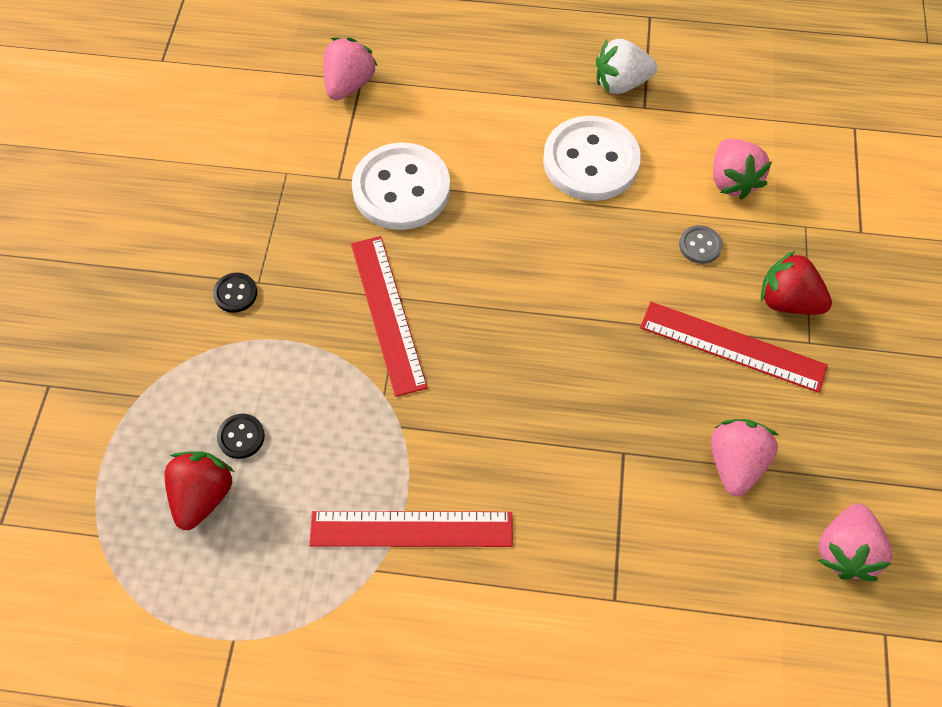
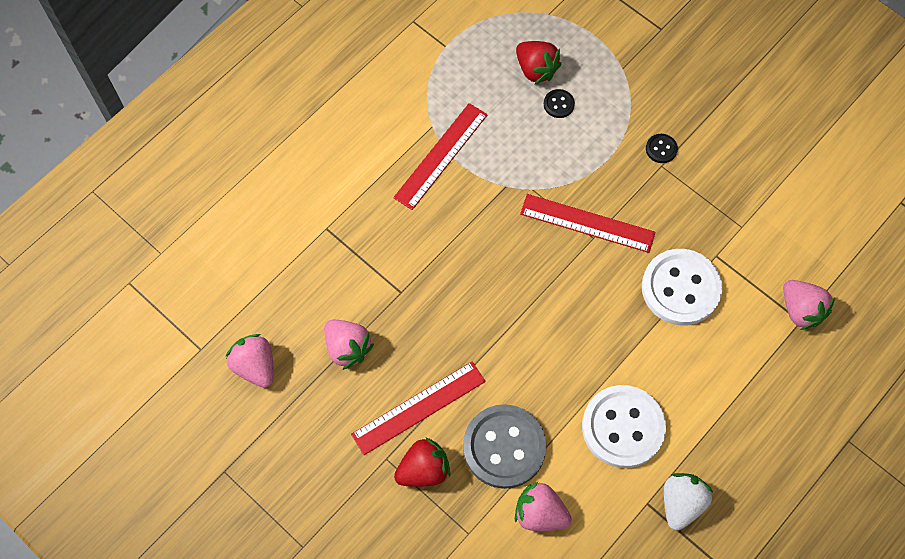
camera: 125 degrees right, 5 degrees up
grey button [679,225,723,264] -> grey button [463,404,547,489], size x2.39

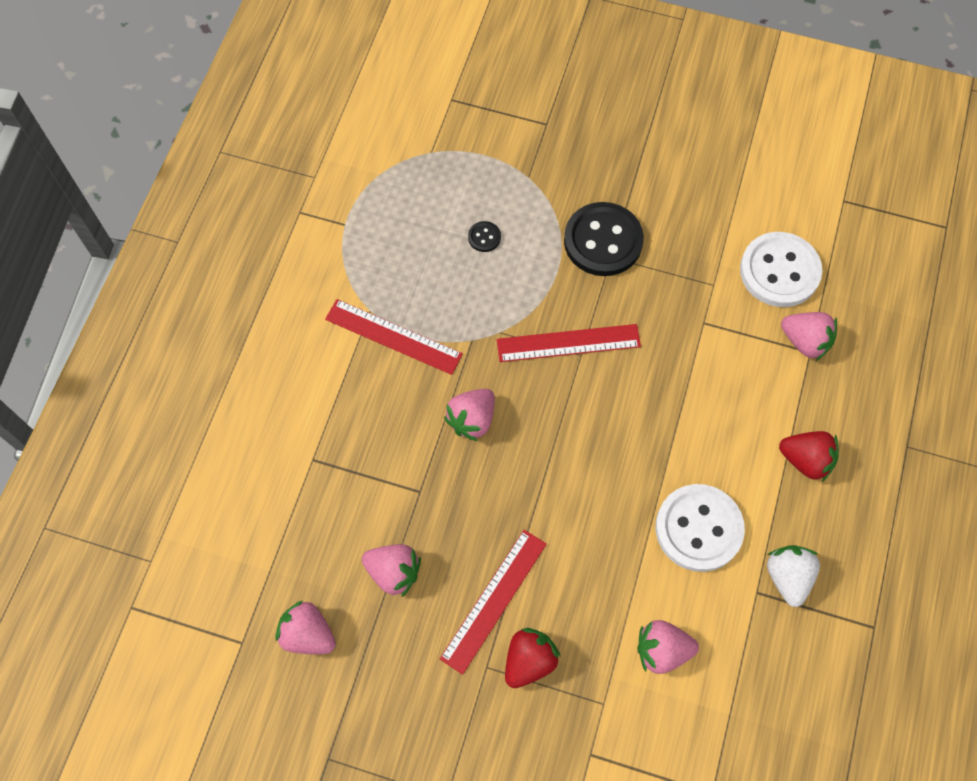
camera: 25 degrees left, 0 degrees up
red ruler [393,103,488,210] -> red ruler turned 75 degrees counterclockwise [325,299,463,375]
grey button [463,404,547,489] -> none
red strawberry [516,41,562,84] -> red strawberry moved to [779,431,838,482]
white button [642,249,723,325] -> white button moved to [740,232,822,307]
black button [646,134,678,163] -> black button [564,202,644,276], size x2.39
none -> pink strawberry [444,389,495,441]

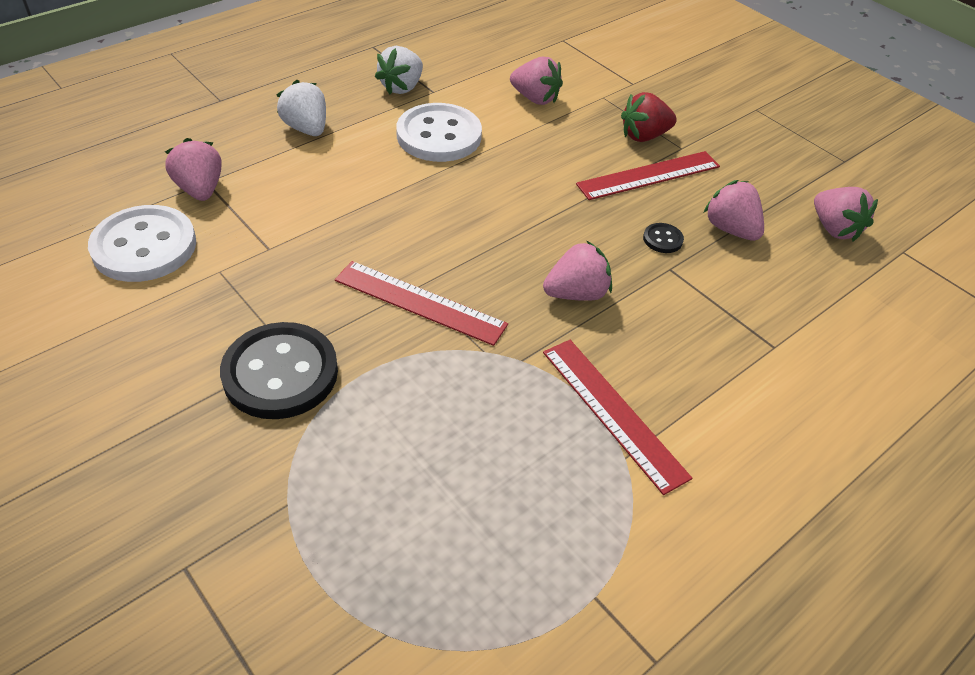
camera: 150 degrees left, 20 degrees down
black button [468,221,501,252] -> black button moved to [643,223,684,253]
red strawberry [779,431,838,482] -> white strawberry [277,80,326,136]

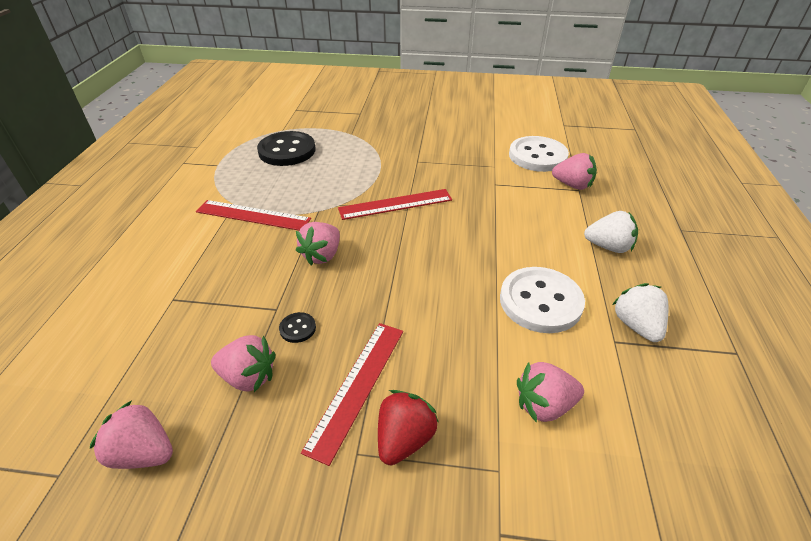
camera: 140 degrees right, 5 degrees down
black button [220,322,338,419] -> black button moved to [257,131,316,166]

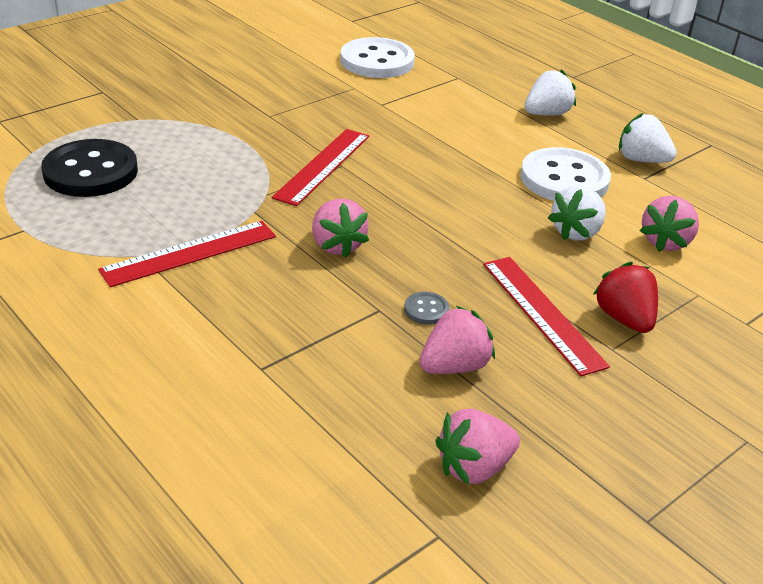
camera: 50 degrees left, 5 degrees down
black button [279,312,316,343] -> grey button [404,292,449,325]
pink strawberry [552,153,597,190] -> none
none -> white strawberry [548,185,606,241]

